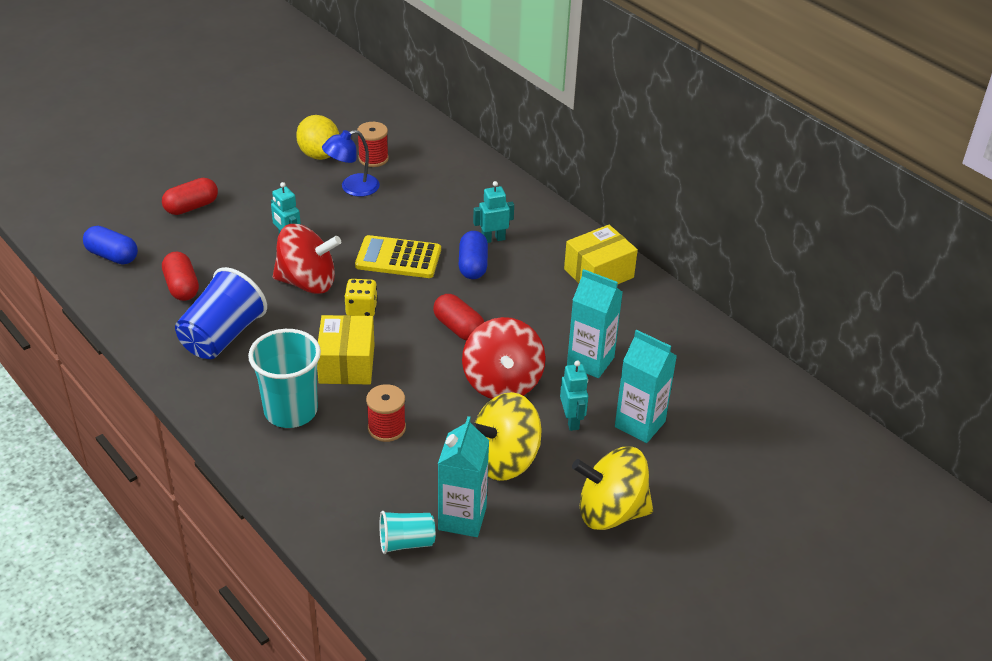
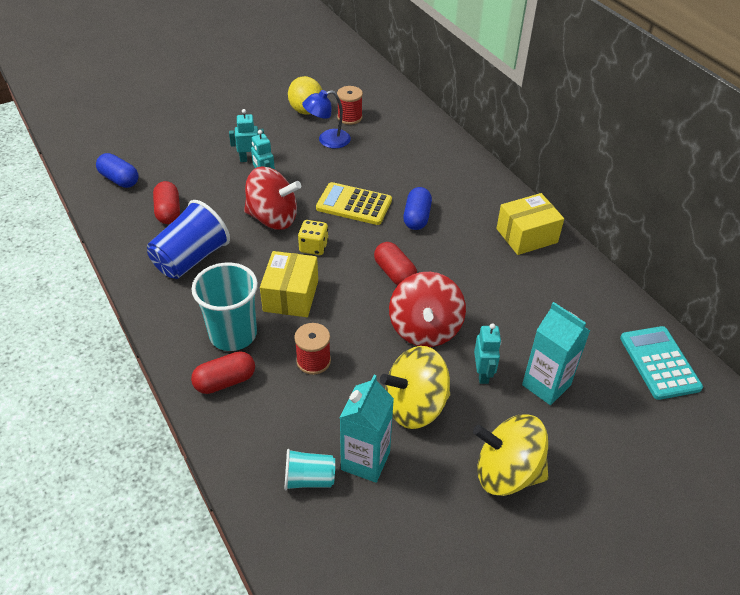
camera: 10 degrees right, 5 degrees up
red capsule [162,178,218,215] -> red capsule moved to [191,351,255,394]
turquoise robot [473,181,514,243] -> turquoise robot moved to [229,109,264,162]
turquoise carton [567,269,623,378] -> none
none -> turquoise calculator [620,326,703,400]

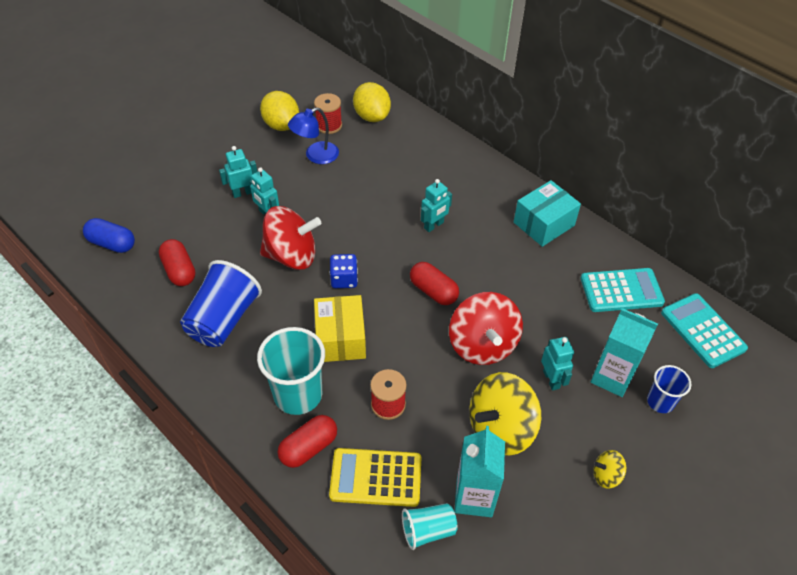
camera: 15 degrees left, 5 degrees up
yellow dice [298,220,328,255] -> blue dice [330,254,358,288]
yellow calculator [316,182,392,225] -> yellow calculator moved to [329,448,421,507]
blue capsule [403,187,432,230] -> turquoise robot [421,179,452,232]
yellow spinning top [473,414,548,496] -> yellow spinning top [593,450,626,488], size x0.46
yellow box [496,193,564,255] -> turquoise box [514,180,581,247]
none -> yellow lemon [353,82,391,122]
none -> turquoise calculator [581,268,665,312]
none -> blue cup [647,365,691,413]

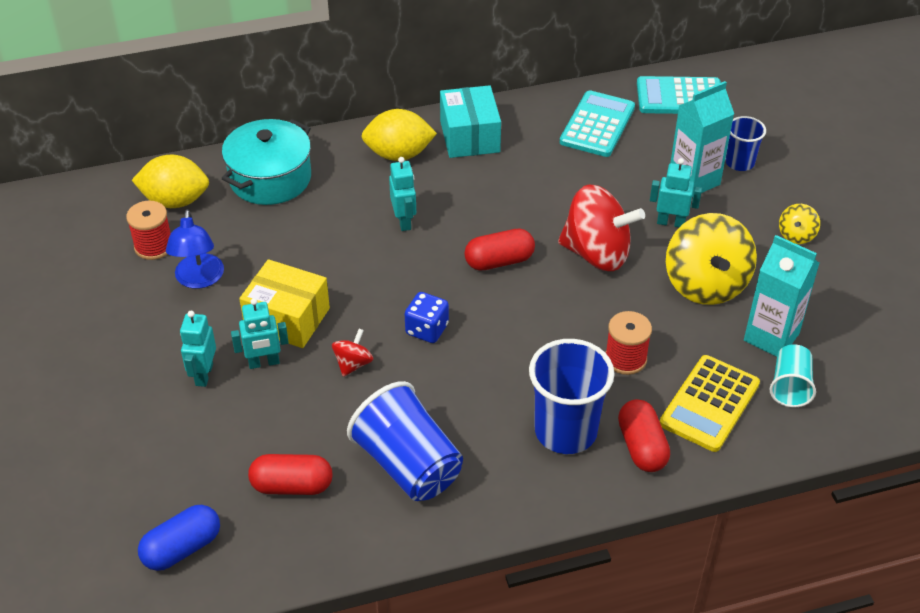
camera: 60 degrees left, 5 degrees down
turquoise cup [257,327,325,415] -> blue cup [529,339,615,454]
yellow lemon [260,91,299,131] -> yellow lemon moved to [361,109,437,161]
red spinning top [260,206,321,270] -> red spinning top [332,329,373,377], size x0.46
yellow box [314,295,366,362] -> yellow box moved to [239,259,330,348]
none -> turquoise pot [222,119,311,205]

